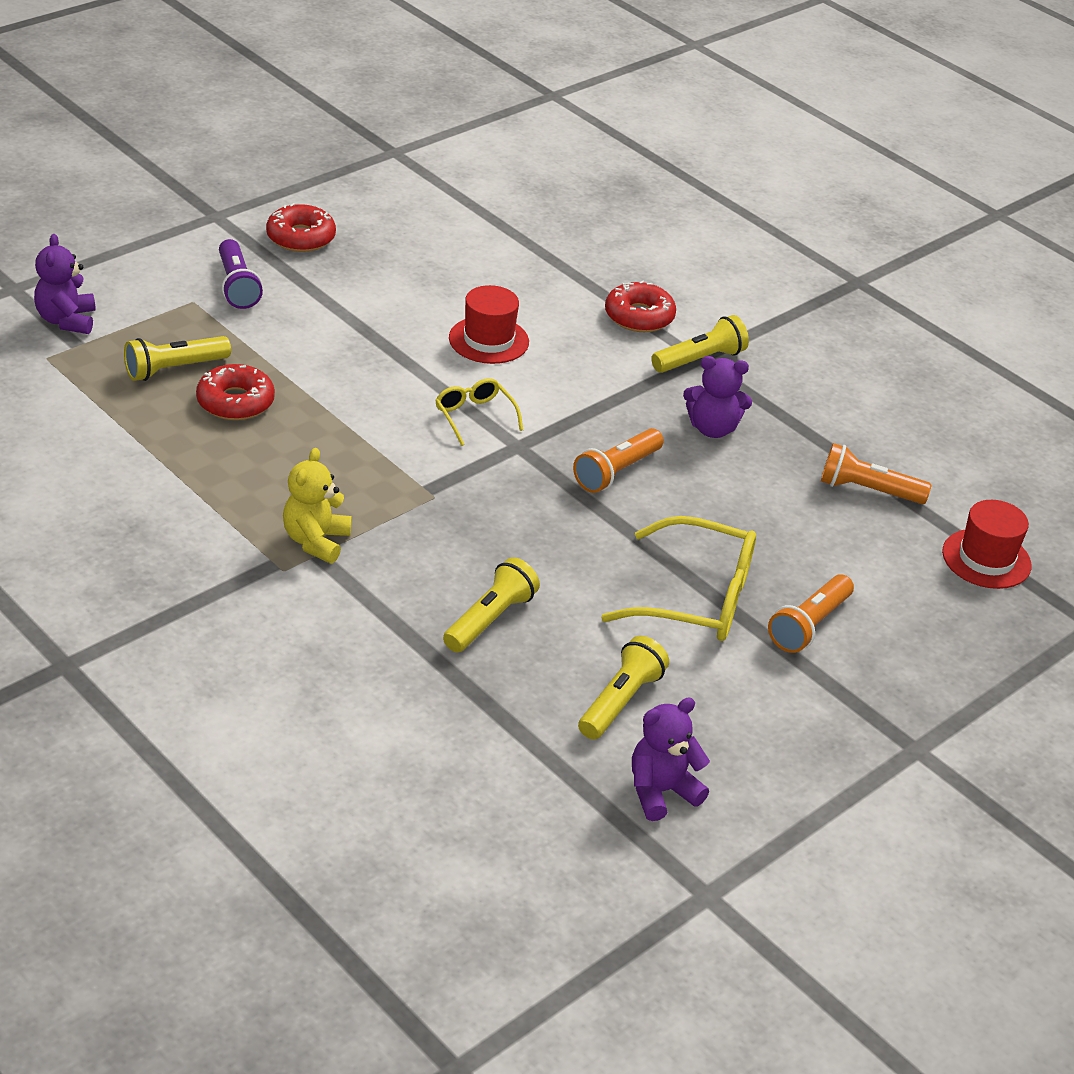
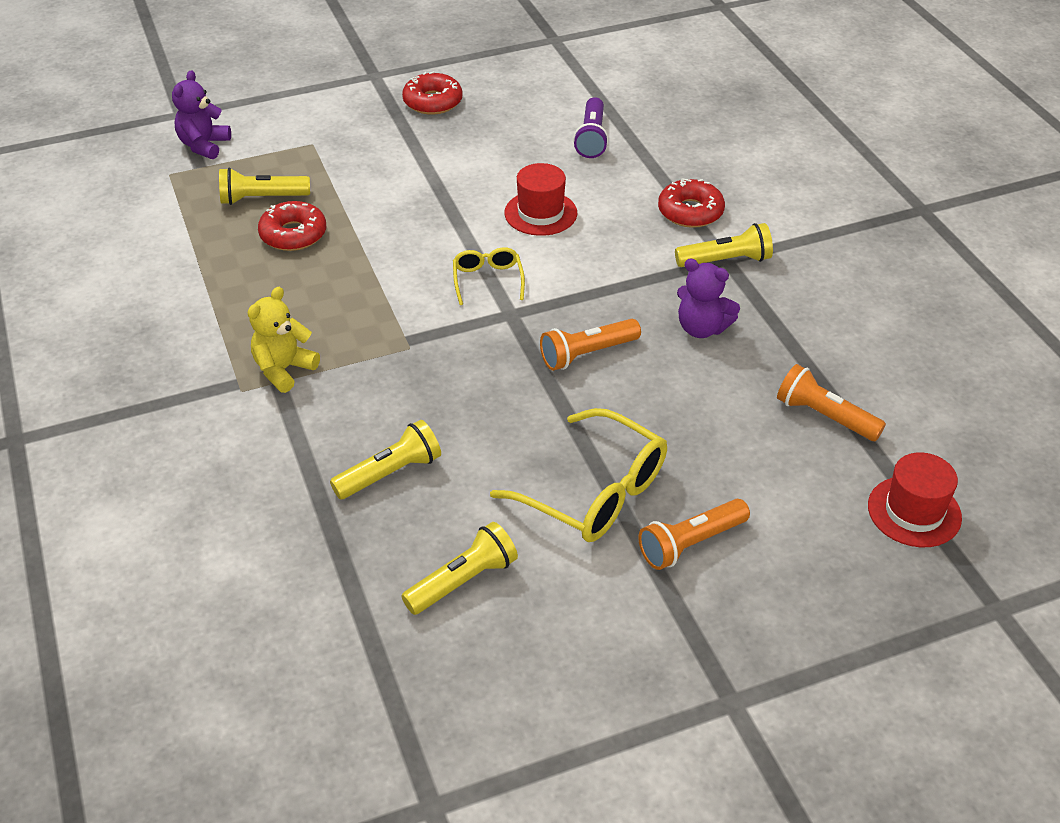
camera: 25 degrees right, 5 degrees up
purple flashlight [219,239,263,309] -> purple flashlight moved to [573,97,609,158]
purple teddy bear [632,698,710,821] -> none

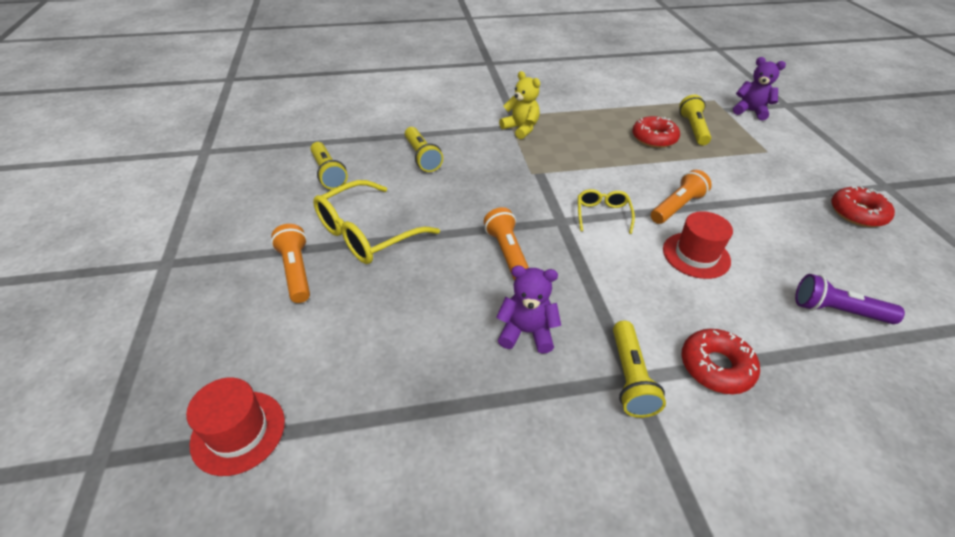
camera: 100 degrees right, 0 degrees up
yellow glasses [453,247,525,305] -> yellow glasses turned 90 degrees counterclockwise [578,189,635,234]
purple teddy bear [677,259,740,338] -> purple teddy bear turned 60 degrees clockwise [496,265,561,354]
orange flashlight [777,364,886,441] -> orange flashlight moved to [651,170,712,224]

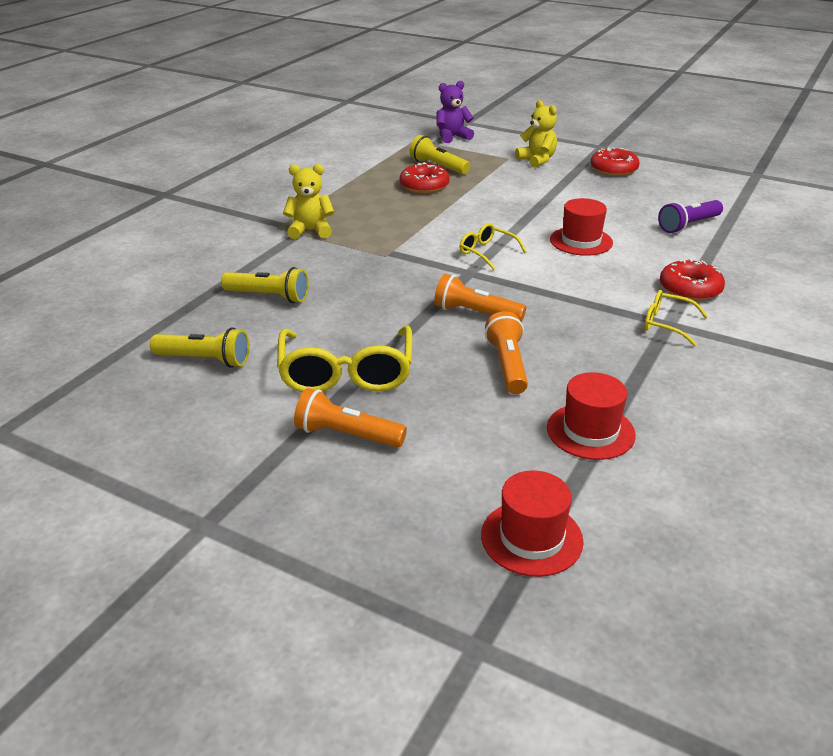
camera: 50 degrees left, 10 degrees down
purple teddy bear [496,265,561,354] -> none
yellow flashlight [613,320,666,418] -> yellow glasses [644,290,708,346]
orange flashlight [651,170,712,224] -> orange flashlight moved to [485,311,528,394]
none -> yellow teddy bear [515,100,557,168]
none -> red hat [547,372,636,460]

